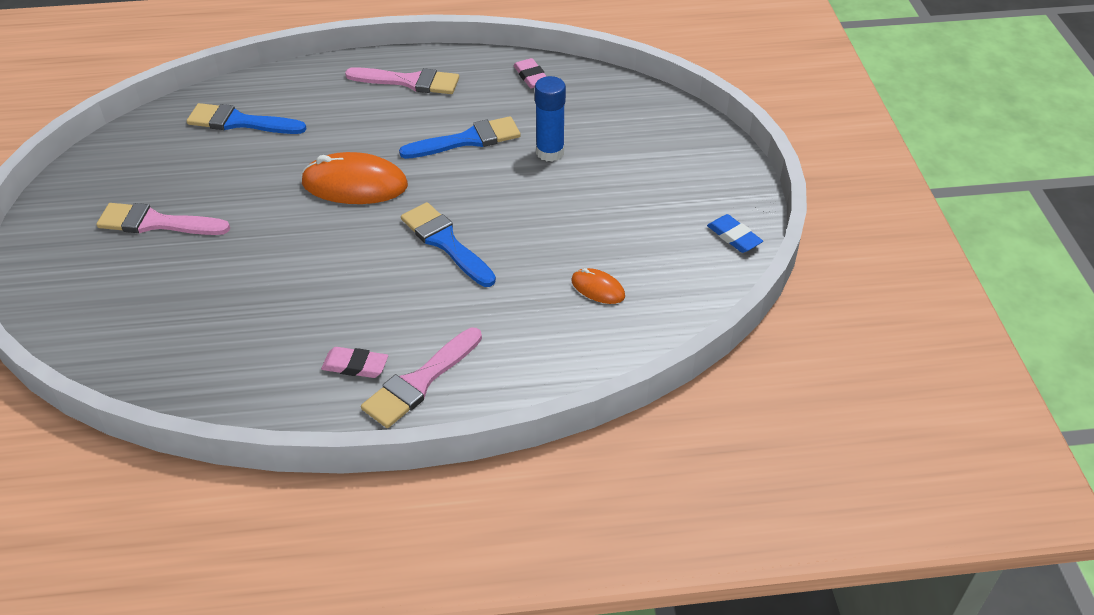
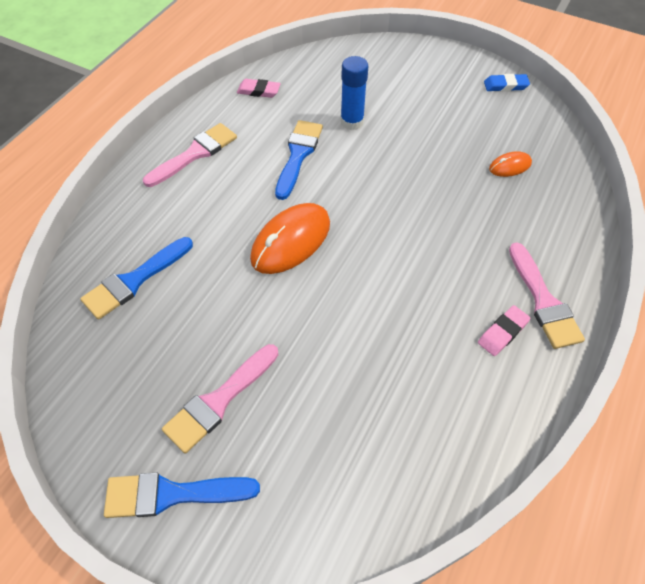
camera: 55 degrees left, 10 degrees up
blue brush [401,202,496,287] -> blue brush moved to [104,473,260,518]

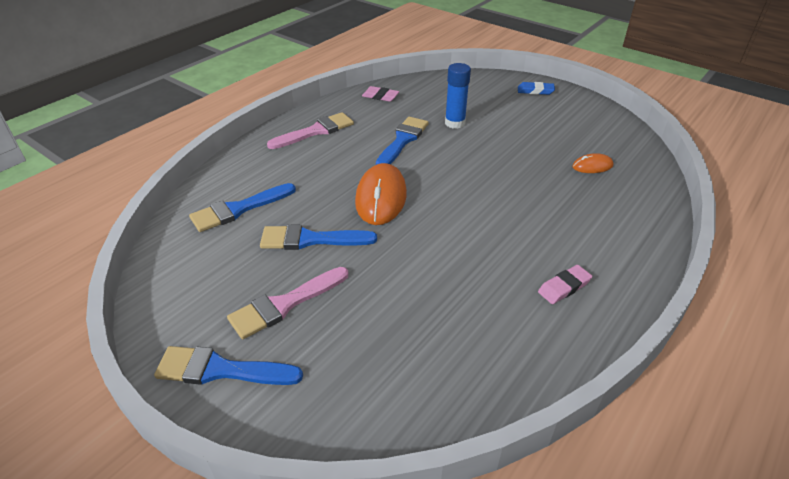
camera: 10 degrees right, 15 degrees down
orange mouse [250,203,330,274] -> orange mouse turned 45 degrees counterclockwise [355,163,407,225]
blue eraser [484,74,530,91] -> blue eraser moved to [518,82,555,95]
pink brush [509,242,585,349] -> none
none -> blue brush [260,224,377,250]

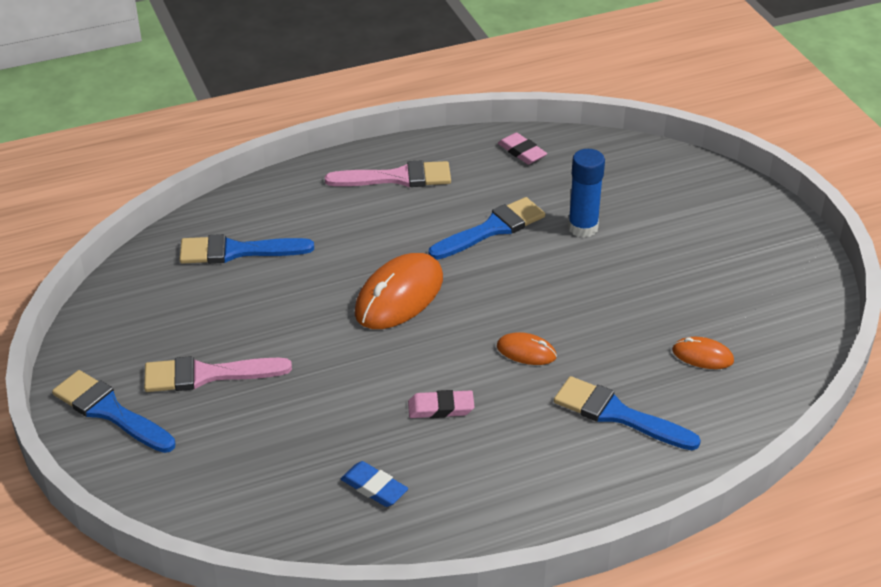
camera: 30 degrees right, 0 degrees up
blue brush [260,224,377,250] -> blue brush moved to [554,376,701,450]
blue eraser [518,82,555,95] -> blue eraser moved to [341,461,408,507]
pink eraser [538,265,592,304] -> pink eraser moved to [408,390,474,418]
none -> orange mouse [497,332,557,365]

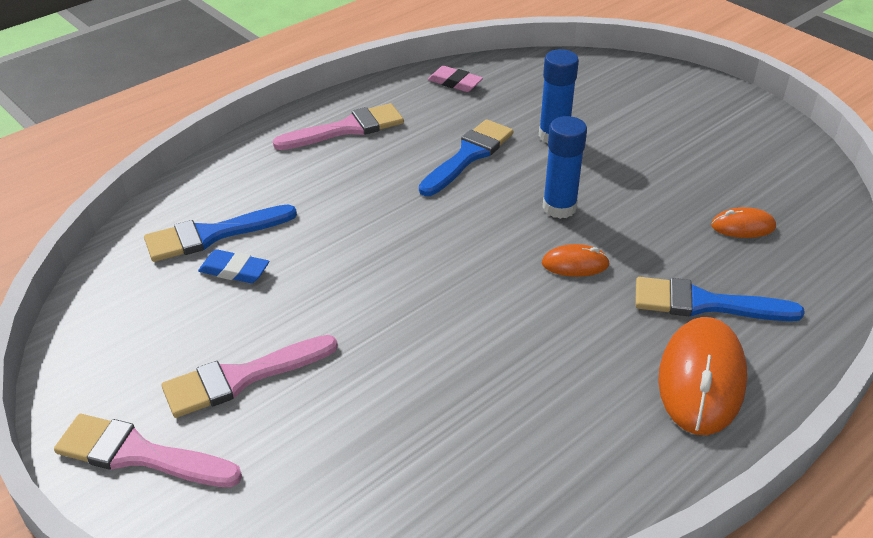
camera: 20 degrees left, 0 degrees up
blue brush [52,370,176,453] -> pink brush [54,414,242,487]
blue eraser [341,461,408,507] -> blue eraser moved to [198,249,269,283]
orange mouse [355,253,443,329] -> orange mouse moved to [658,317,747,435]
pink eraser [408,390,474,418] -> none
none -> blue glue stick [543,116,587,219]

